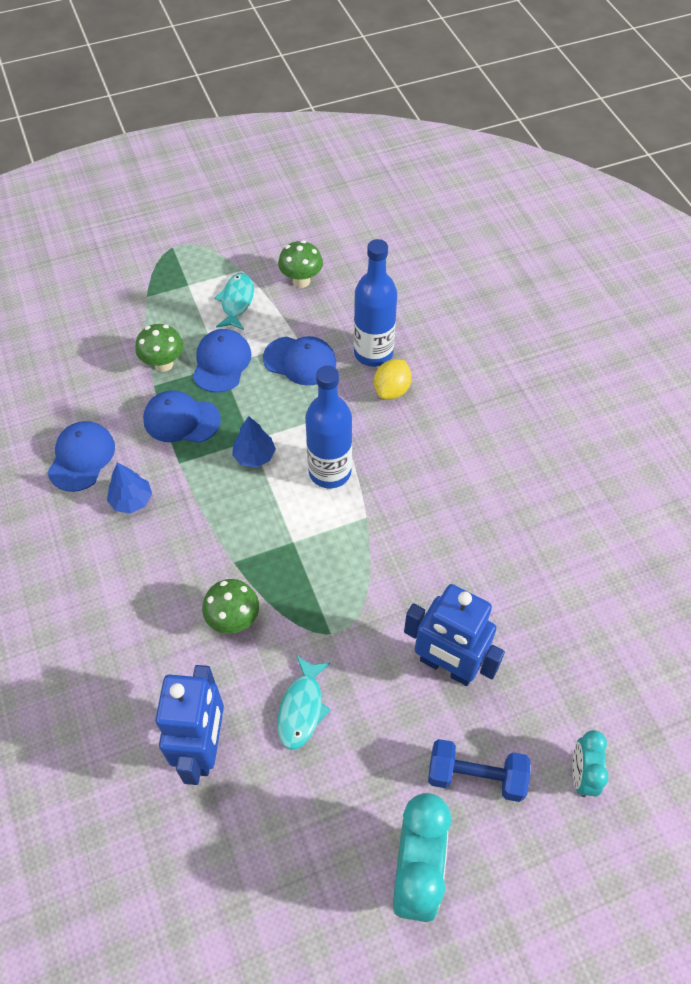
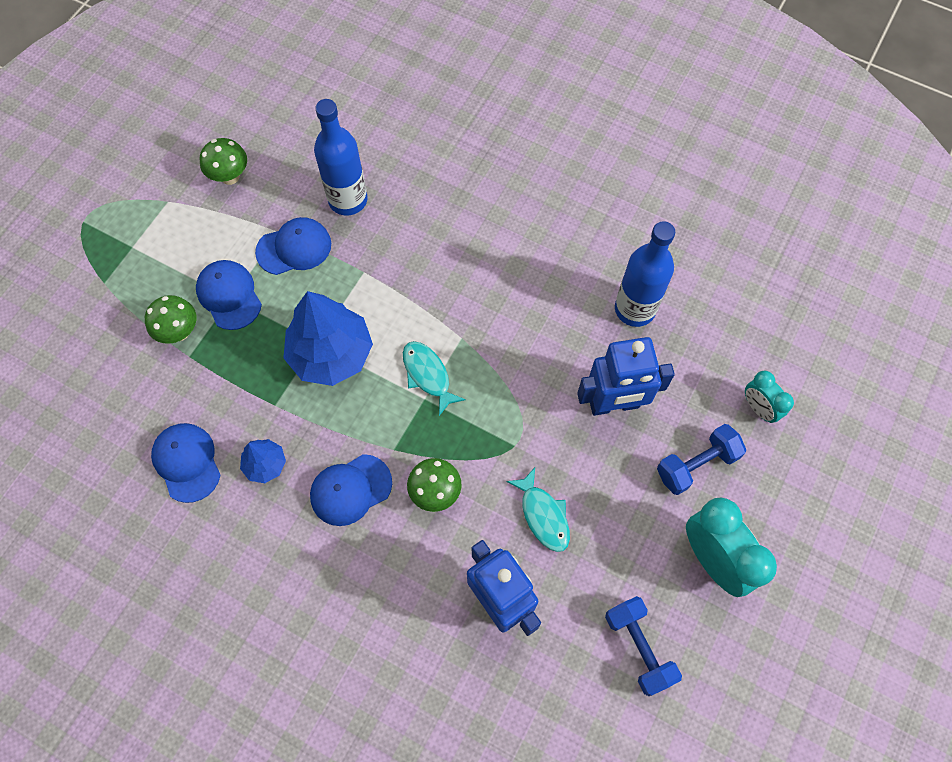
camera: 40 degrees left, 10 degrees up
blue cap [143,391,221,443] -> blue cap moved to [310,454,392,526]
turquoise fish [214,273,254,330] -> turquoise fish moved to [403,341,466,416]
blue tree [232,416,276,467] -> blue tree [283,291,373,386], size x2.02
blue bottle [305,366,352,489] -> blue bottle moved to [615,221,675,327]
yellow lemon [374,359,412,400] -> none
none -> blue dumbbell [605,596,682,696]

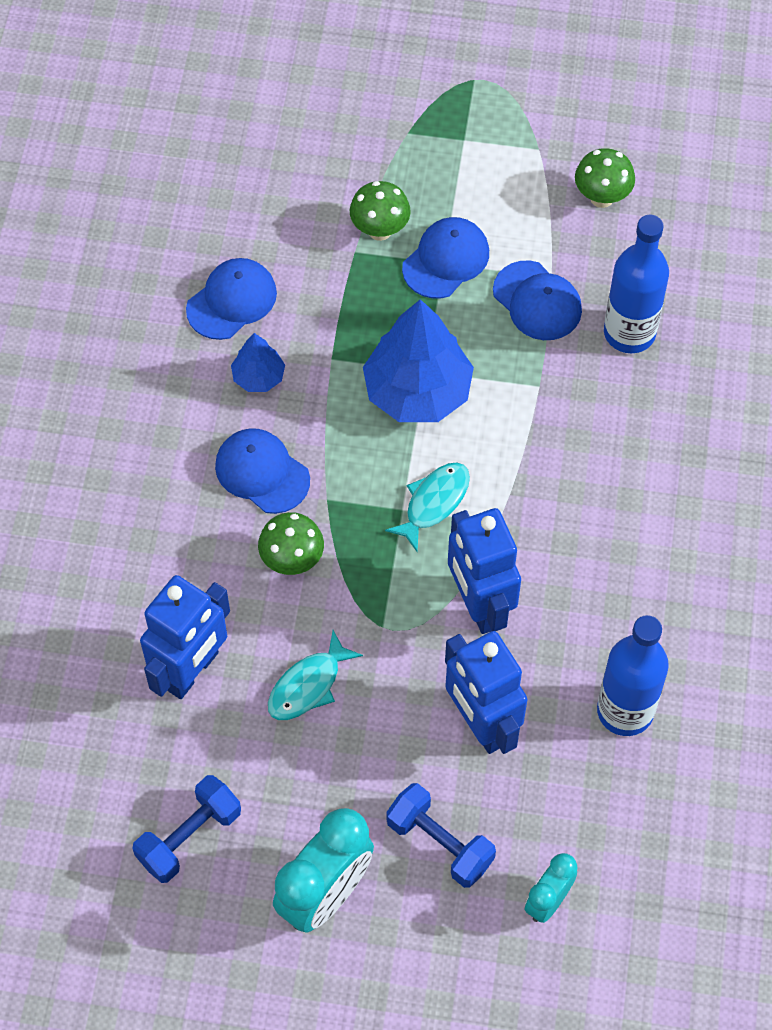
camera: 70 degrees right, 5 degrees down
none -> blue robot [448,508,521,634]

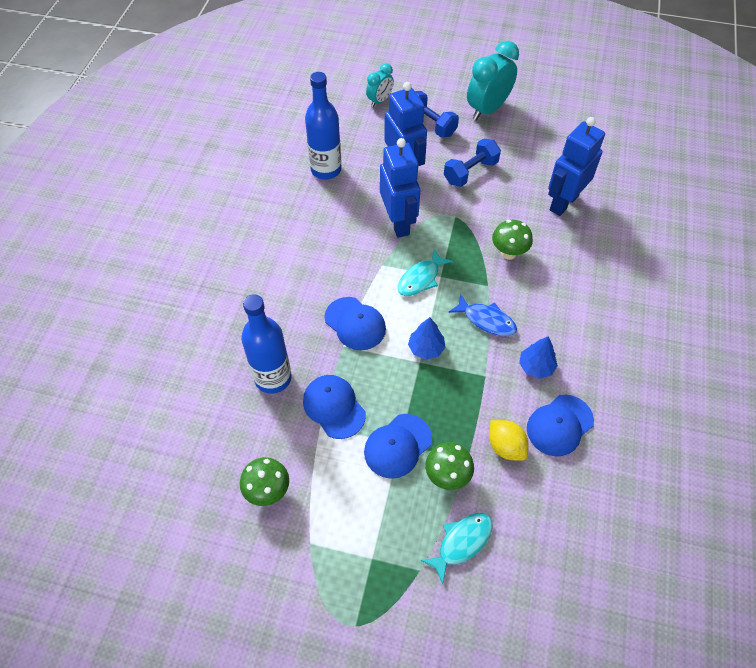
camera: 175 degrees left, 5 degrees down
blue dumbbell [133,775,241,883] -> blue dumbbell moved to [444,138,501,187]
blue cap [215,428,310,514] -> blue cap moved to [324,297,386,350]
turquoise fish [268,630,363,720] -> turquoise fish moved to [421,513,493,584]
blue tree [363,299,474,422] -> blue tree [408,317,446,360], size x0.49
none -> blue fish [448,294,517,336]
none -> yellow lemon [489,420,529,461]

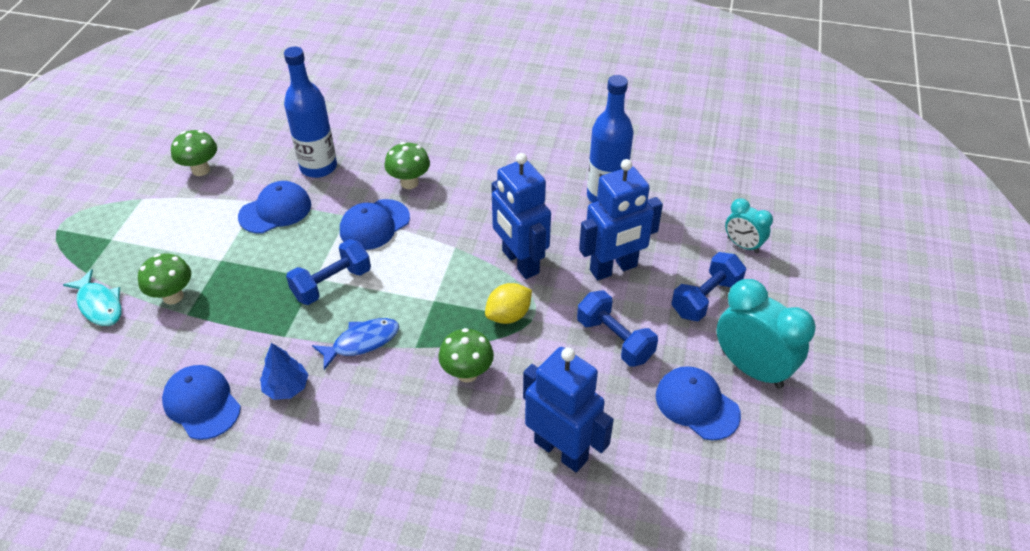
camera: 90 degrees right, 10 degrees down
blue cap [364,414,432,479] -> blue cap moved to [656,366,741,440]
blue robot [380,138,420,238] -> blue robot turned 75 degrees clockwise [491,153,551,279]
turquoise fish [398,249,453,296] -> none
blue tree [408,317,446,360] -> blue dumbbell [286,239,371,305]
blue fish [448,294,517,336] -> blue fish turned 150 degrees counterclockwise [312,318,399,370]
yellow lemon [489,420,529,461] -> yellow lemon moved to [485,283,532,324]
none -> green mushroom [384,142,430,189]

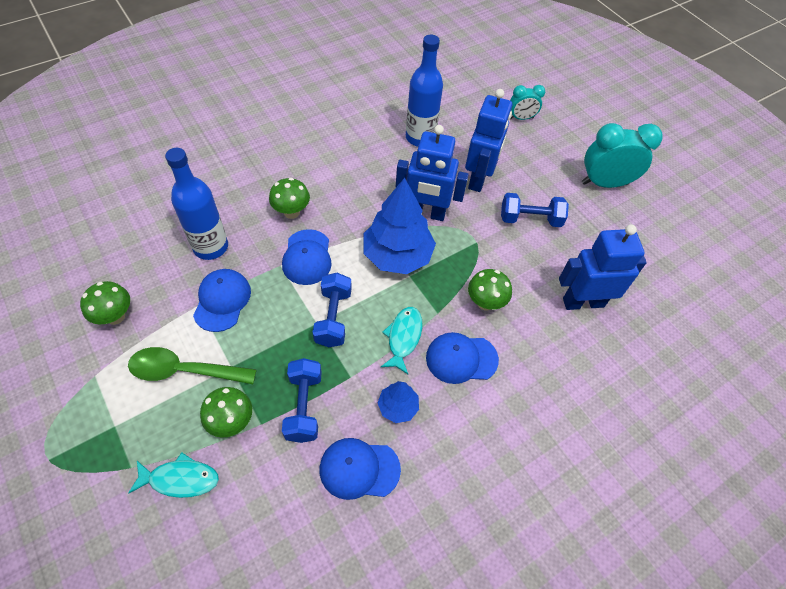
camera: 50 degrees left, 10 degrees up
blue fish [312,318,399,370] -> turquoise fish [381,307,423,374]
yellow lemon [485,283,532,324] -> none
blue cap [656,366,741,440] -> blue cap moved to [426,332,499,384]
blue dumbbell [672,252,746,321] -> blue dumbbell moved to [282,358,322,443]
none -> green spoon [128,347,257,384]
none -> blue tree [363,178,436,274]

